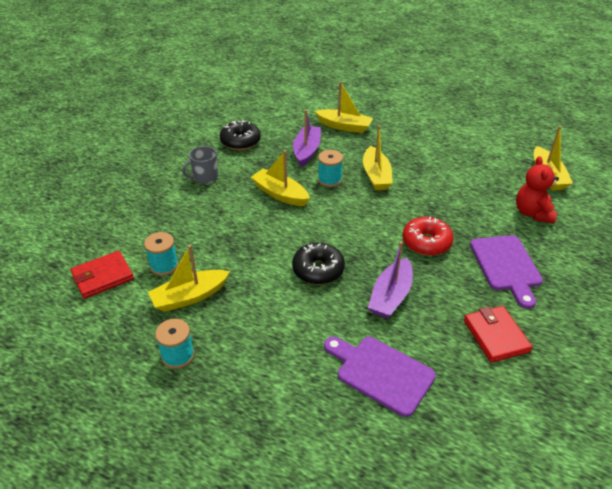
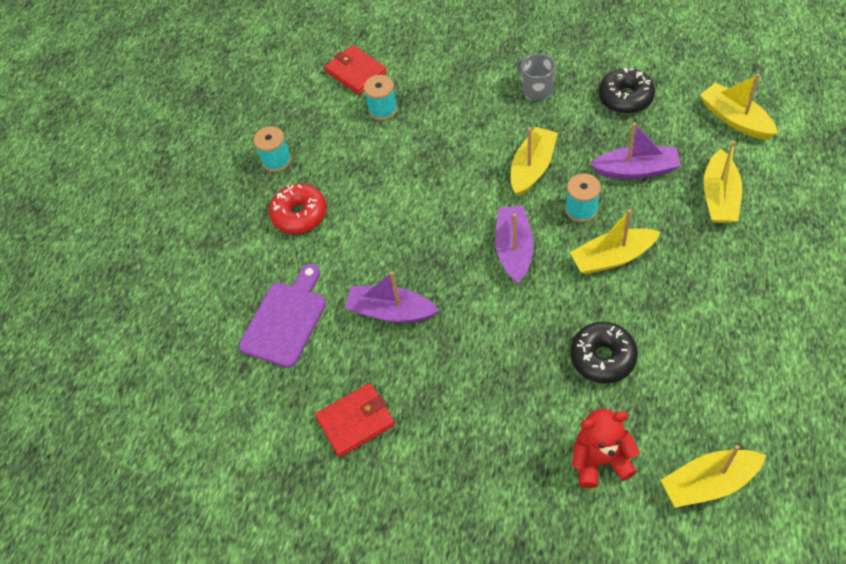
camera: 85 degrees right, 15 degrees up
yellow boat [148,245,230,312] -> yellow boat moved to [700,74,778,140]
black donut [292,242,345,285] -> black donut moved to [570,322,638,384]
red donut [403,217,454,256] -> red donut moved to [269,184,327,234]
purple cutting board [470,235,543,309] -> none
none -> purple boat [495,206,534,284]

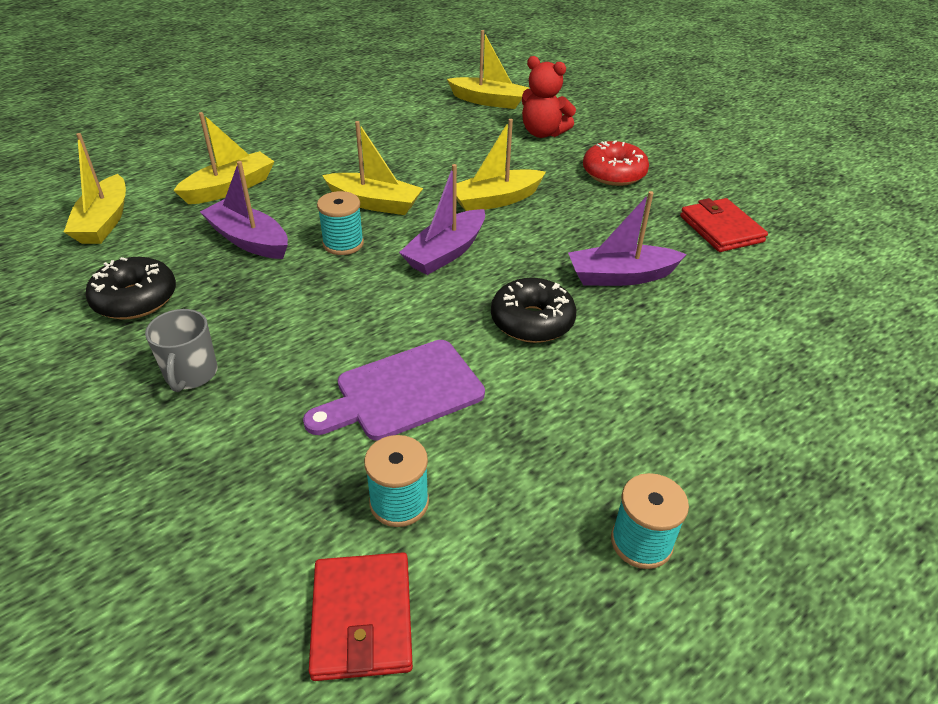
camera: 150 degrees left, 15 degrees down
purple cutting board [239,264,326,368] -> purple cutting board moved to [303,340,485,441]
red donut [269,184,327,234] -> red donut moved to [583,140,649,186]
red wallet [315,383,395,457] -> red wallet turned 60 degrees clockwise [680,198,768,252]
purple boat [345,271,439,323] -> purple boat turned 120 degrees clockwise [568,191,687,286]
yellow boat [511,127,558,197] -> yellow boat moved to [456,119,546,211]
black donut [570,322,638,384] -> black donut moved to [491,278,576,343]

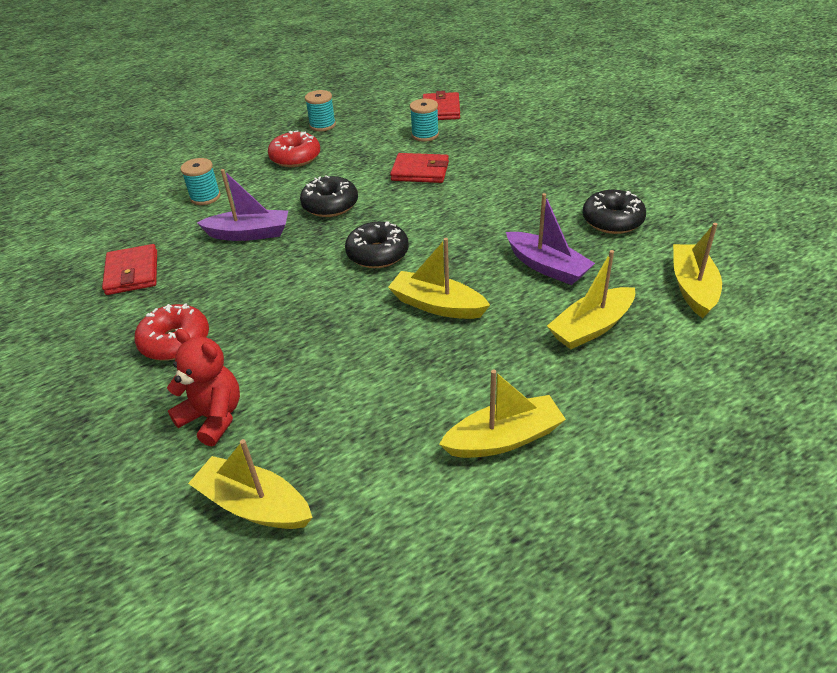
camera: 170 degrees left, 0 degrees up
grey mug [145,309,218,392] -> none
purple cutting board [303,340,485,441] -> red wallet [390,153,449,183]
turquoise spool [317,191,364,255] -> turquoise spool moved to [180,158,221,205]
purple boat [399,164,485,275] -> black donut [345,221,409,268]
yellow boat [456,119,546,211] -> yellow boat moved to [439,369,566,458]
none -> red donut [268,130,320,167]

